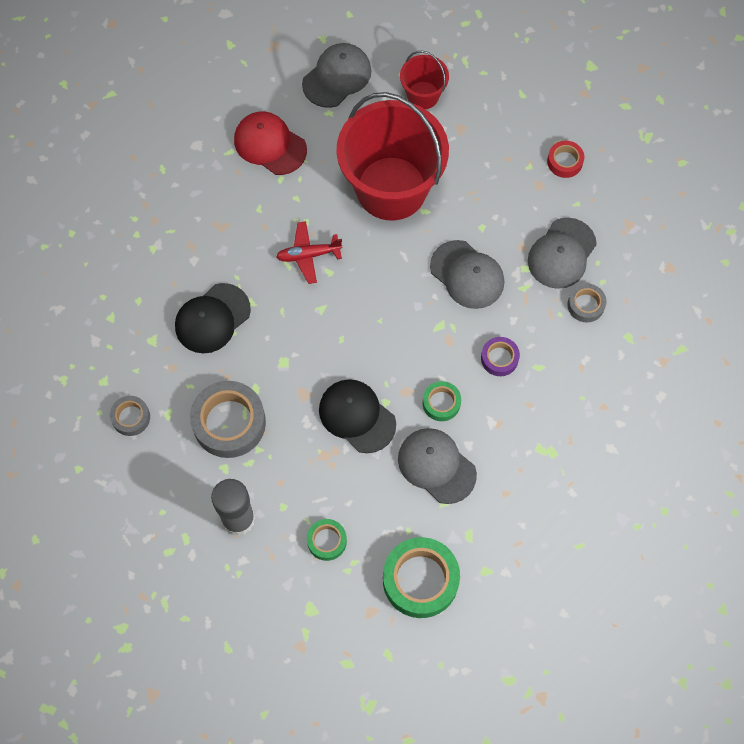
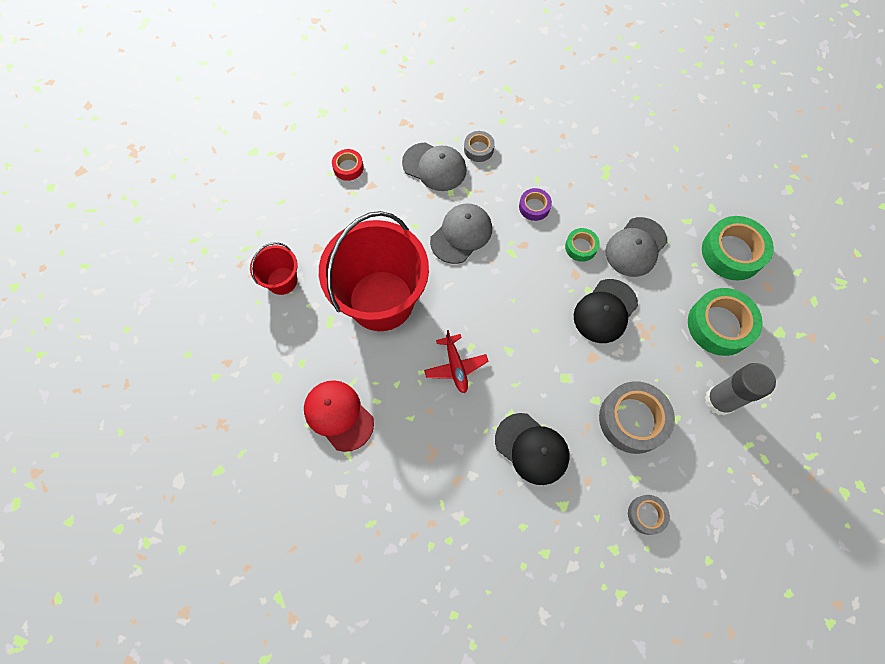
camera: 95 degrees left, 0 degrees up
red cap [234,111,307,175] -> red cap turned 105 degrees clockwise [304,380,374,452]
grey cap [302,43,371,108] -> none
green tape [307,519,347,561] -> green tape [688,288,763,356], size x1.91

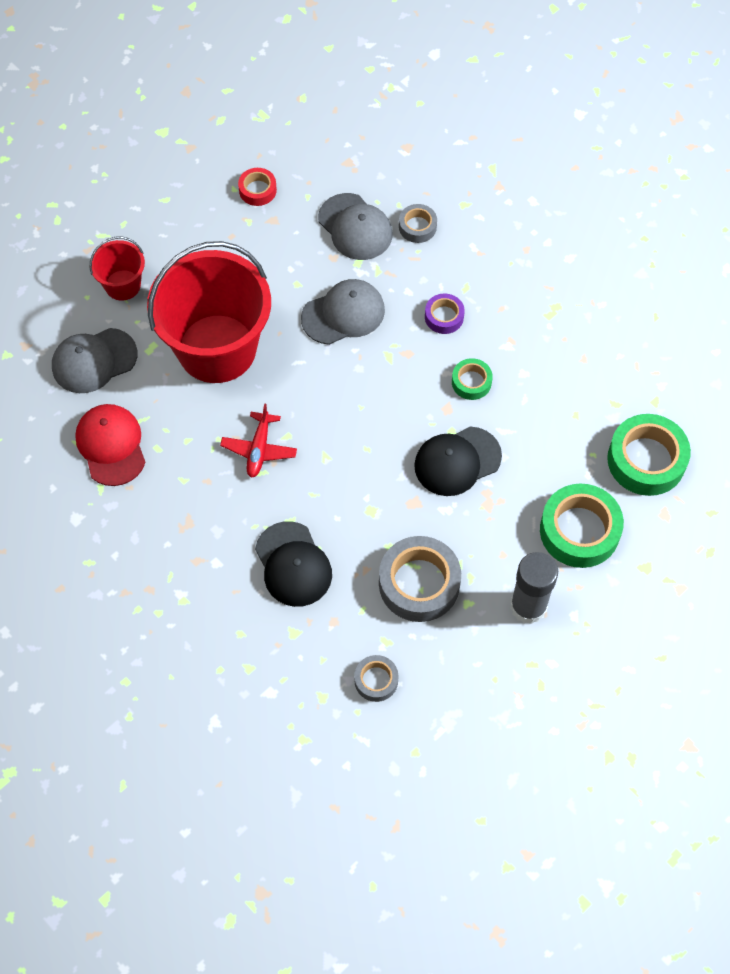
camera: 25 degrees right, 5 degrees down
grey cap [605,217,667,277] -> grey cap moved to [52,328,138,393]

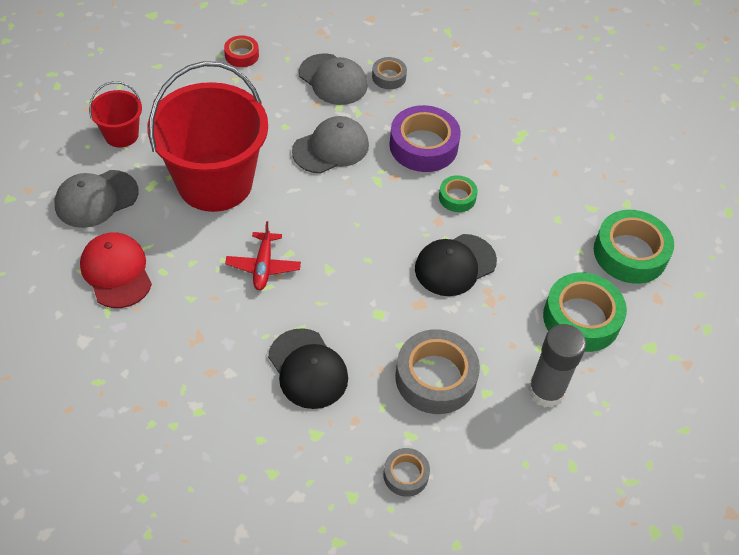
camera: 10 degrees left, 10 degrees down
purple tape [425,294,465,334] -> purple tape [389,105,461,172], size x1.91

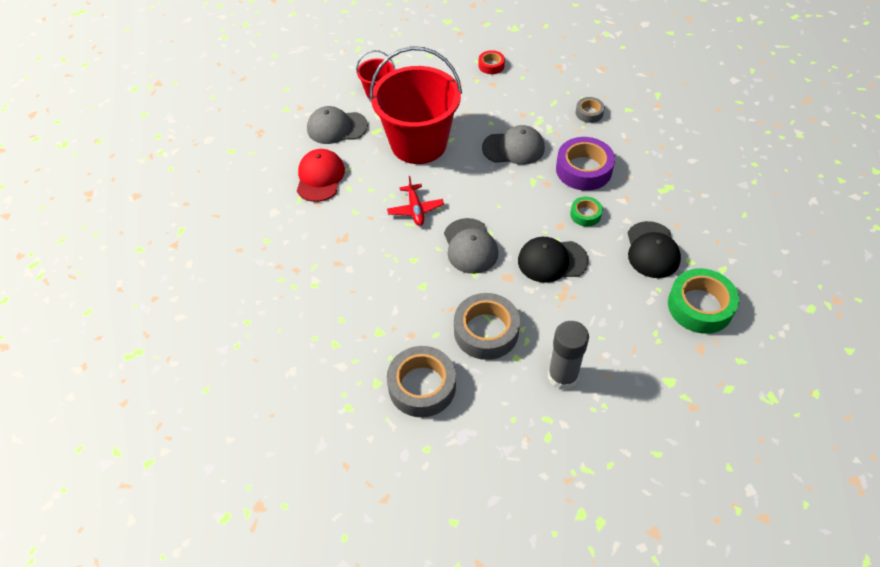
camera: 35 degrees right, 0 degrees up
red plane [225,221,301,290] -> red plane turned 45 degrees counterclockwise [387,176,444,226]
black cap [268,328,348,409] -> black cap moved to [627,221,681,278]
grey cap [299,53,368,105] -> grey cap moved to [444,218,498,274]
grey tape [383,448,430,497] -> grey tape [387,346,456,417], size x1.91
green tape [543,273,627,352] -> none

